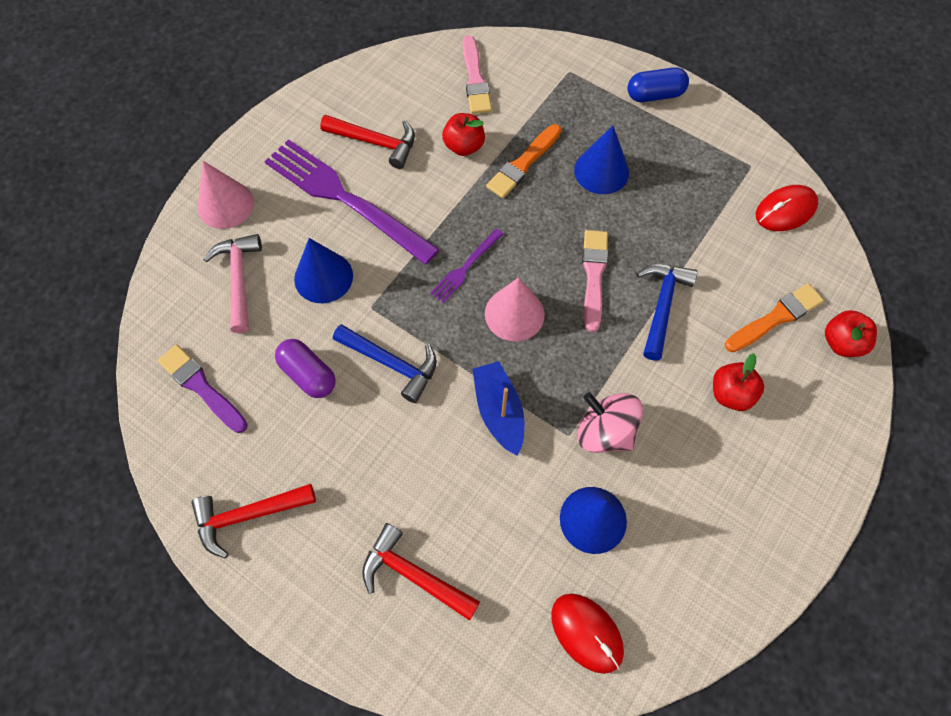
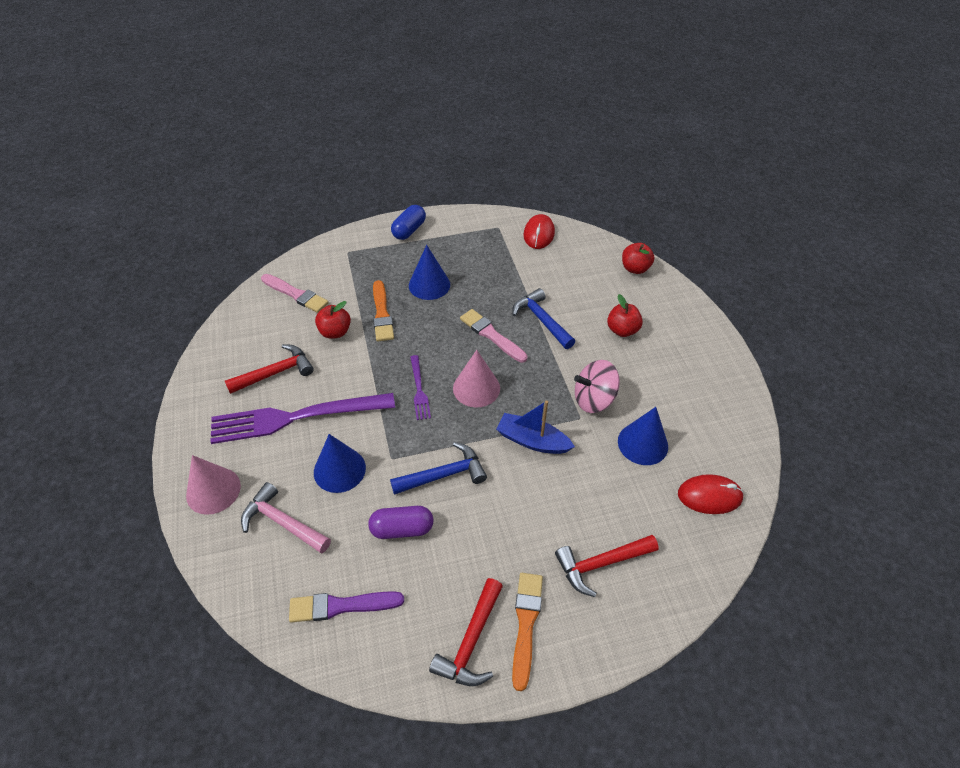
camera: 50 degrees left, 15 degrees down
orange brush [725,283,824,352] -> orange brush moved to [512,573,543,691]

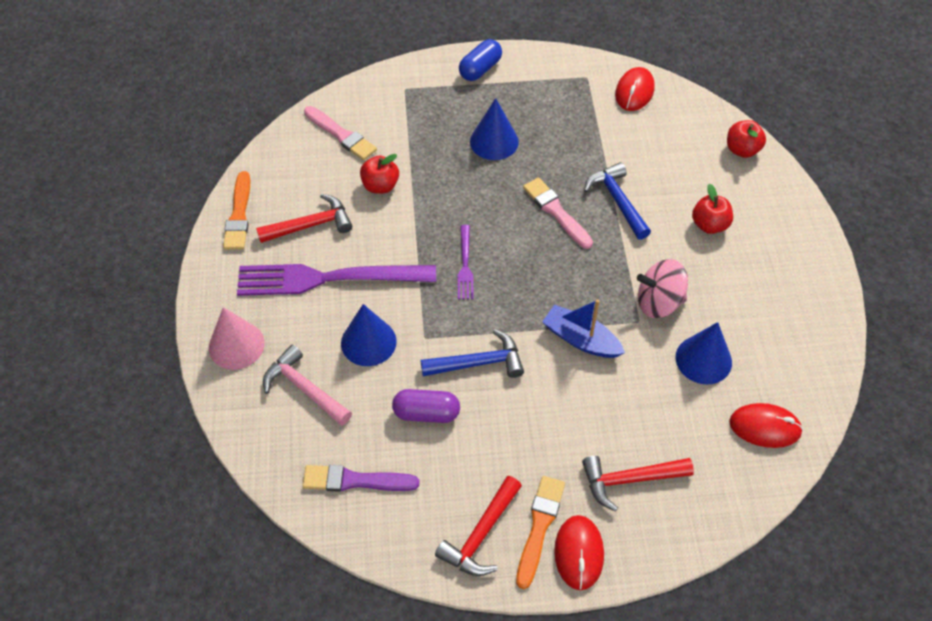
camera: 10 degrees right, 5 degrees up
orange brush [373,280,394,341] -> orange brush moved to [223,171,251,250]
pink cone [453,350,500,407] -> none
none -> red mouse [554,515,604,590]

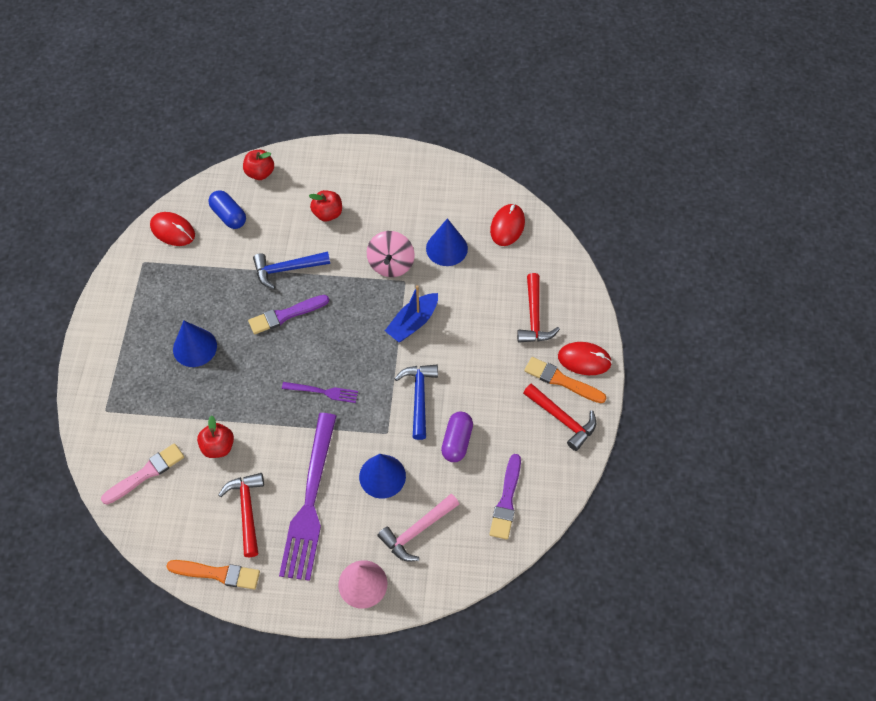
camera: 80 degrees left, 5 degrees up
blue capsule [459,39,502,81] -> blue capsule moved to [208,190,246,229]
pink brush [523,178,593,249] -> purple brush [248,295,329,334]

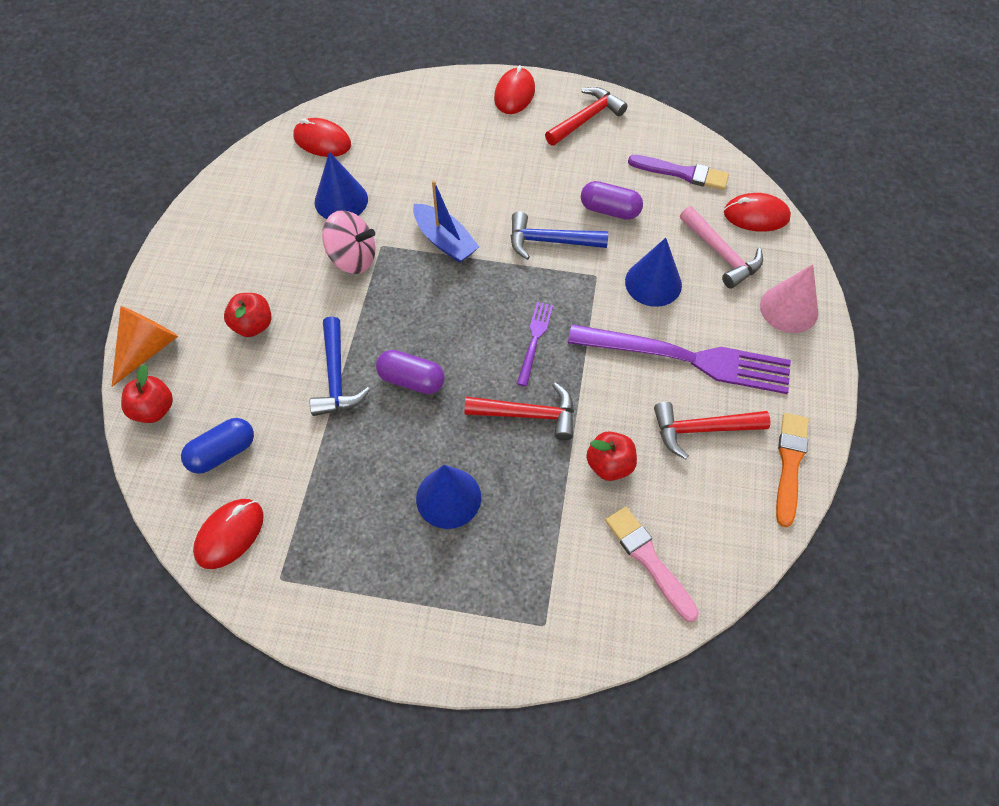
camera: 85 degrees left, 0 degrees up
purple brush [248,295,329,334] -> purple capsule [376,350,445,394]
red hammer [517,273,560,343] -> red hammer moved to [464,382,574,440]
orange brush [524,357,606,403] -> none
none -> orange cone [111,306,178,387]
none -> red mouse [724,193,791,232]

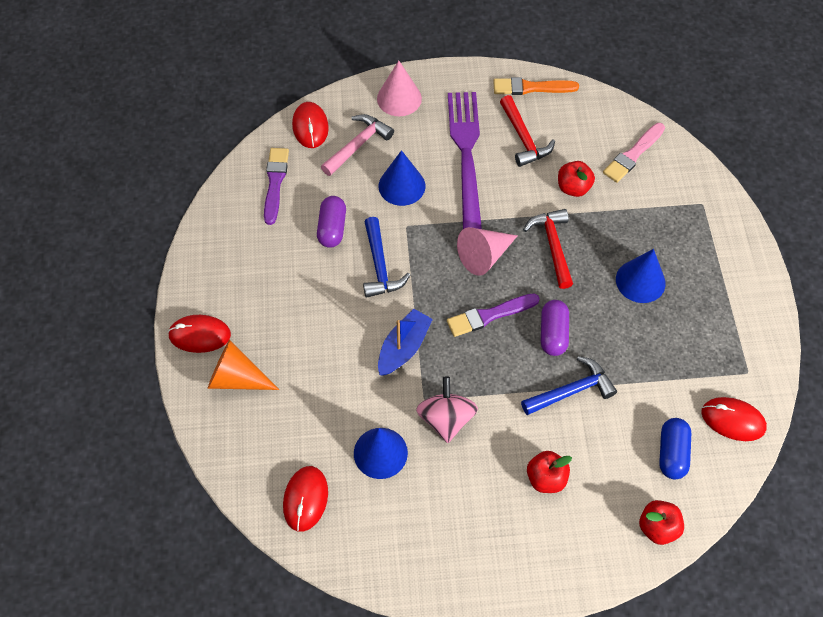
camera: 105 degrees left, 0 degrees up
orange cone [111,306,178,387] -> orange cone moved to [208,340,279,390]
blue capsule [181,418,254,474] -> blue capsule turned 60 degrees clockwise [659,418,691,480]
purple fork [517,302,553,386] -> pink cone [457,227,518,276]
red hammer [545,87,627,146] -> none
none -> purple brush [447,293,540,337]

